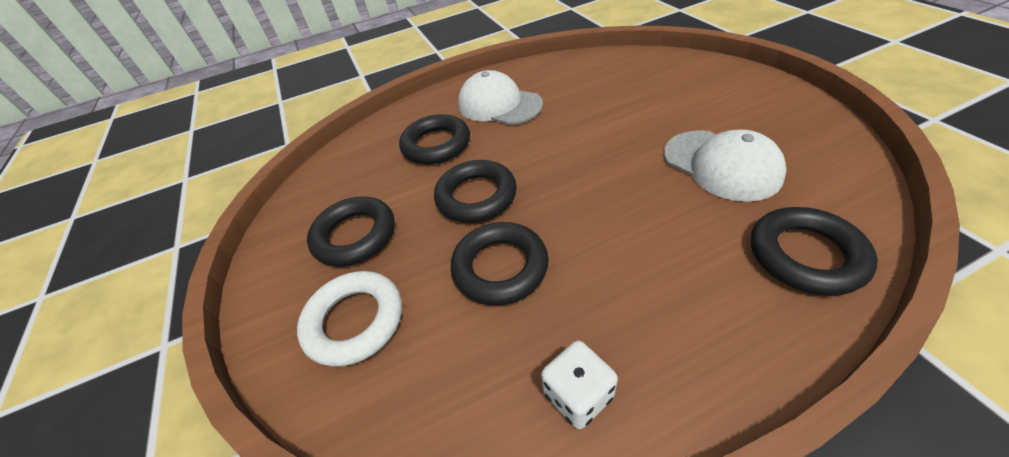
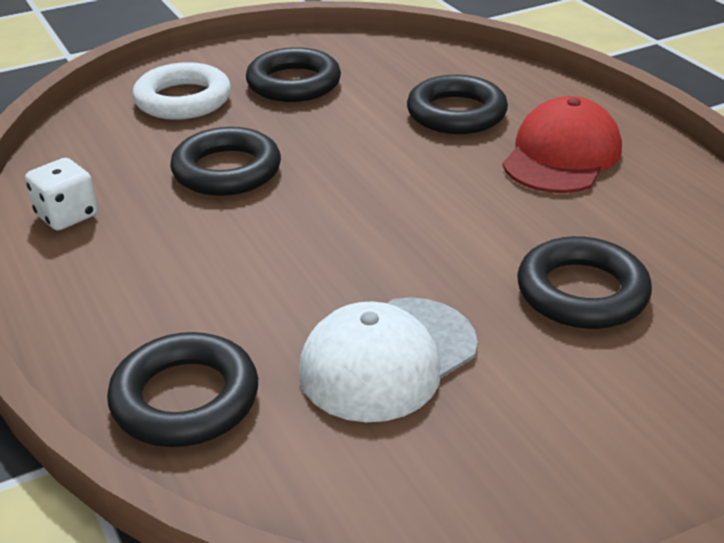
camera: 80 degrees right, 10 degrees down
black ring [434,160,517,223] -> black ring moved to [517,236,652,329]
white cap [458,70,543,125] -> red cap [502,96,622,193]

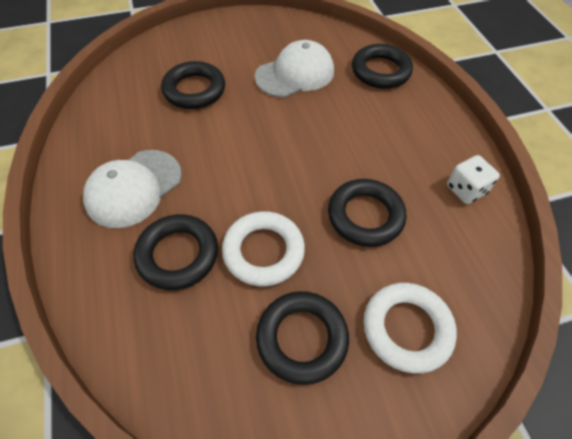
camera: 170 degrees left, 20 degrees up
red cap [502,96,622,193] -> white cap [83,150,182,228]
none -> white ring [222,211,305,286]

